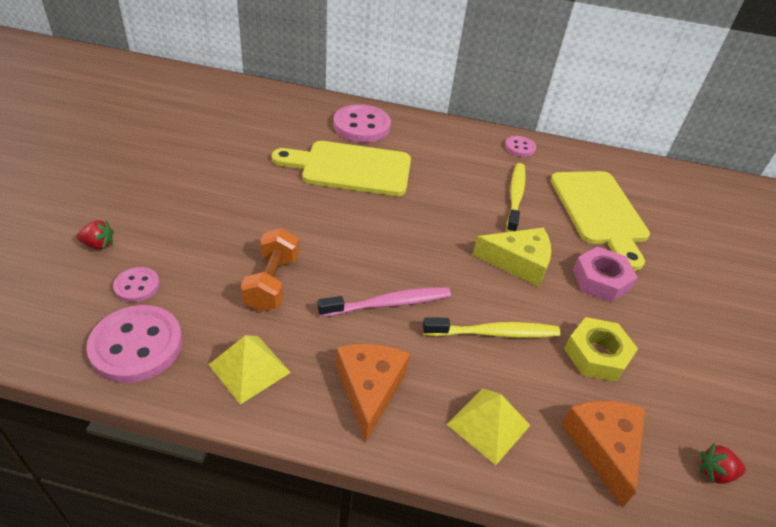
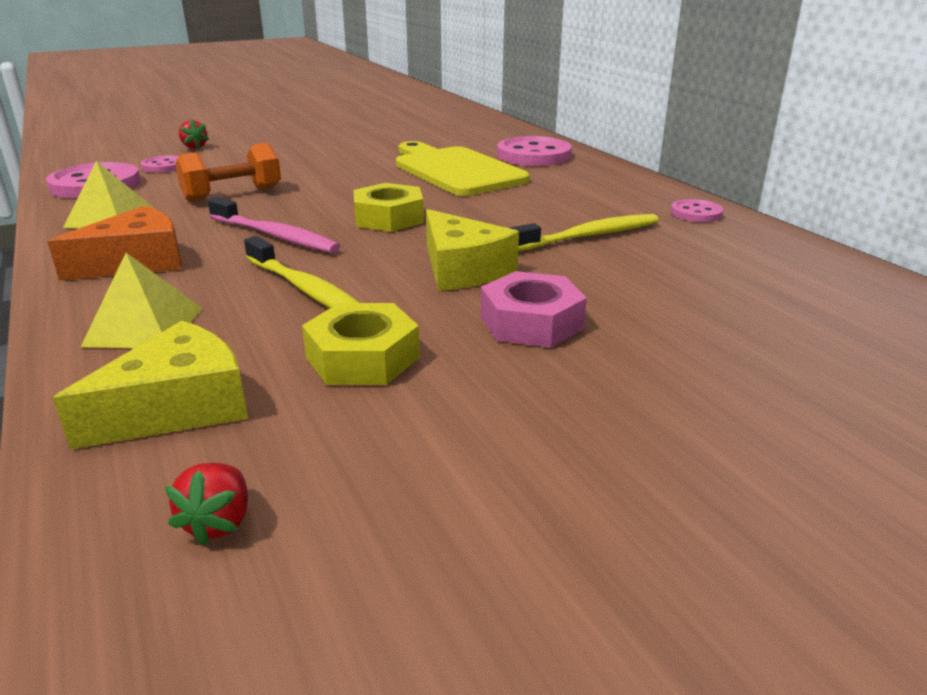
camera: 55 degrees right, 15 degrees down
yellow cutting board [550,171,650,271] -> none
orange cheese [561,401,645,508] -> yellow cheese [53,321,248,449]
red strawberry [700,443,746,484] -> red strawberry turned 135 degrees counterclockwise [165,463,248,546]
none -> yellow nut [353,183,424,232]

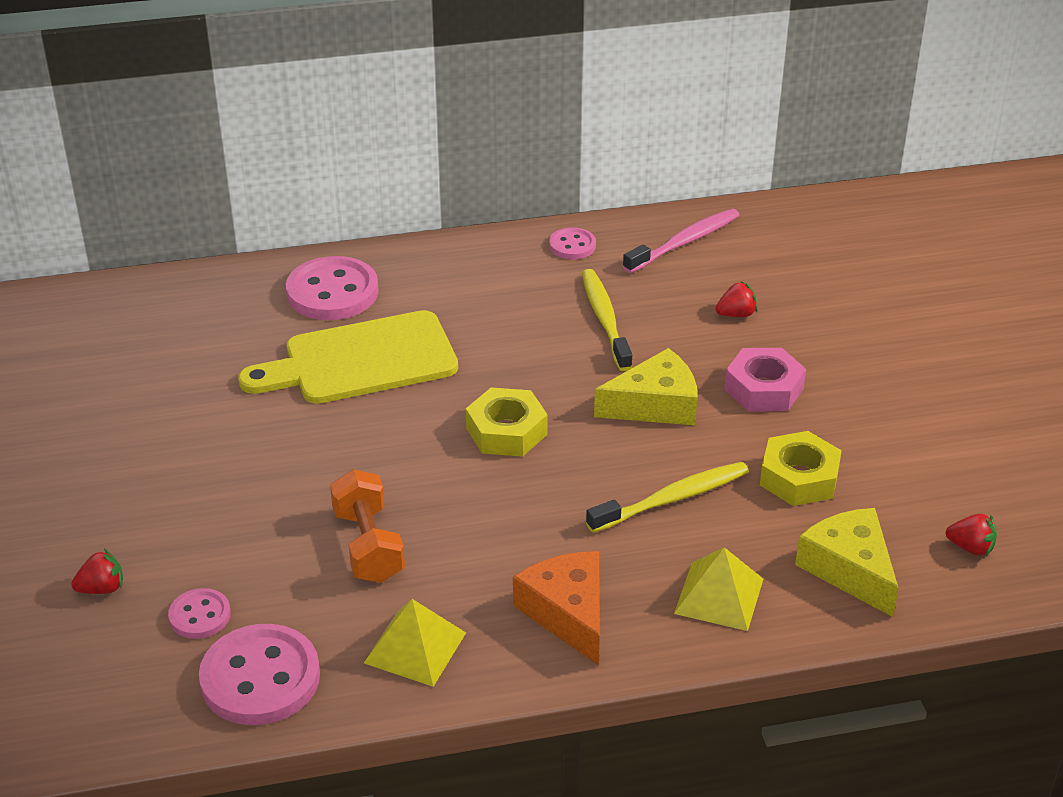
camera: 75 degrees left, 10 degrees up
pink toothbrush [208,197,340,253] -> pink toothbrush moved to [623,209,739,273]
none -> red strawberry [716,281,758,317]

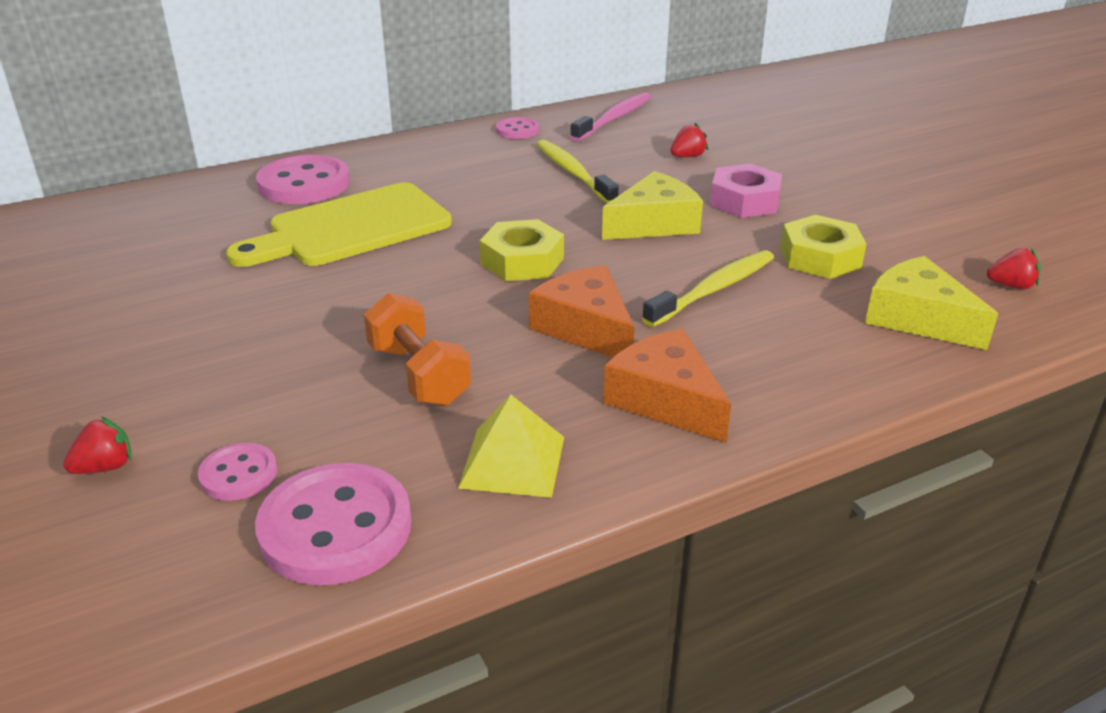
camera: 15 degrees left, 5 degrees down
yellow pyramid [674,547,763,631] -> none
none -> orange cheese [529,265,634,357]

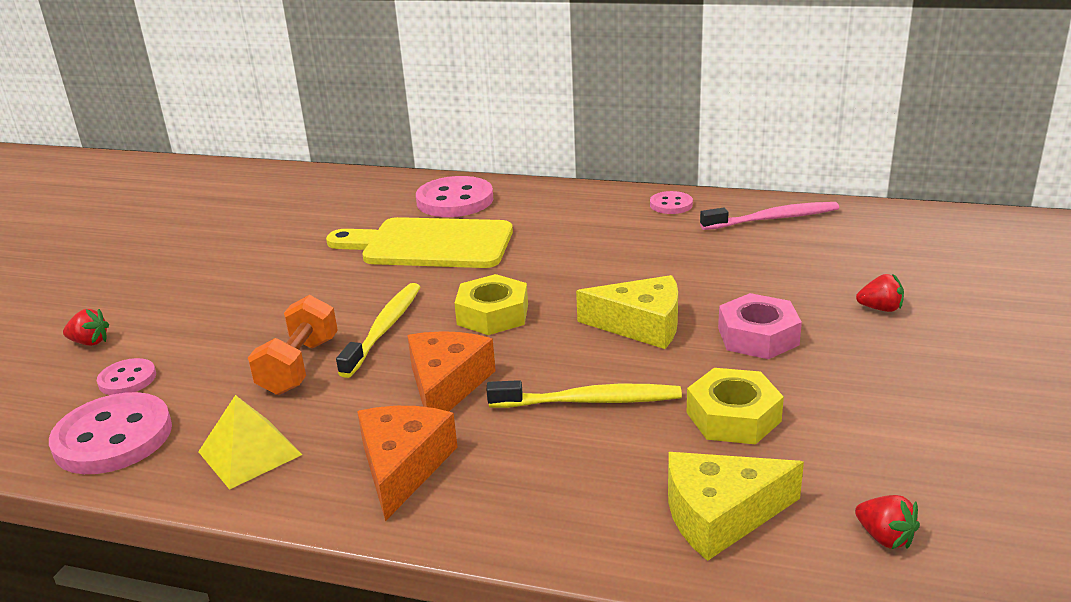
camera: 45 degrees right, 5 degrees down
yellow toothbrush [537,140,619,203] -> yellow toothbrush moved to [336,283,420,378]
red strawberry [670,123,708,157] -> red strawberry moved to [856,274,904,312]
yellow cheese [865,256,998,350] -> yellow cheese turned 105 degrees counterclockwise [668,452,804,561]

